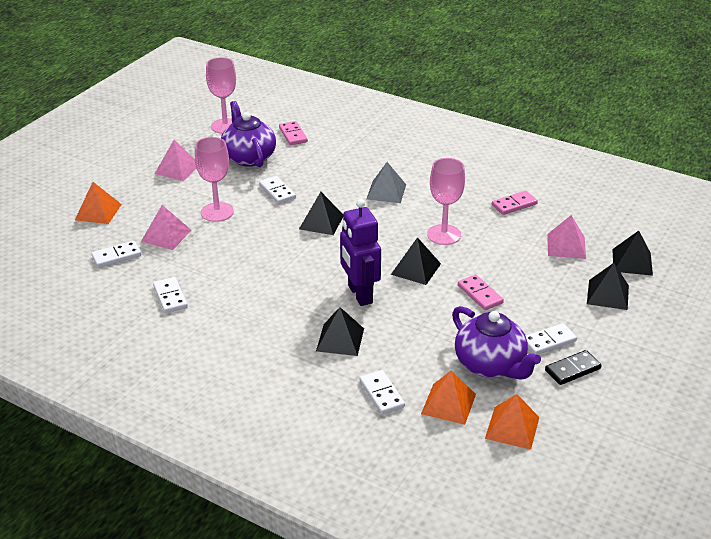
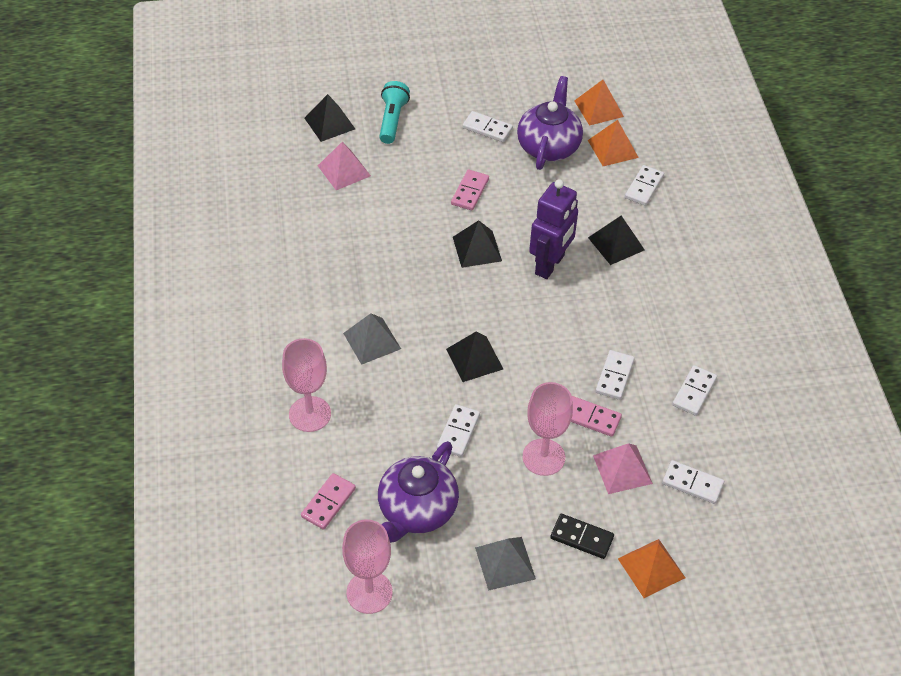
camera: 130 degrees left, 15 degrees up
pink pyramid [155,140,196,181] -> grey pyramid [475,537,536,591]
pink goblet [427,158,465,245] -> pink goblet moved to [282,338,331,432]
pink domino [492,191,538,215] -> pink domino moved to [571,396,622,437]
black domino [545,350,602,385] -> black domino moved to [550,514,614,559]
black pyramid [587,263,629,310] -> turquoise flashlight [379,81,410,144]
none -> white domino [596,350,635,400]

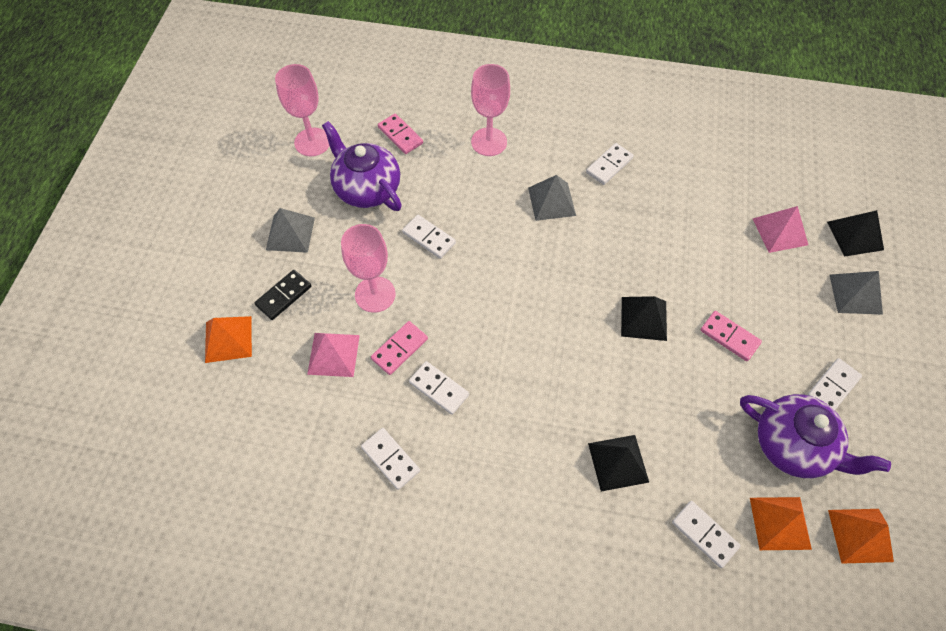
camera: 110 degrees right, 10 degrees up
turquoise flashlight [379,81,410,144] -> grey pyramid [829,271,883,315]
black pyramid [446,332,503,382] -> none
purple robot [529,179,578,279] -> none
white domino [662,460,724,504] -> white domino moved to [586,143,634,185]

